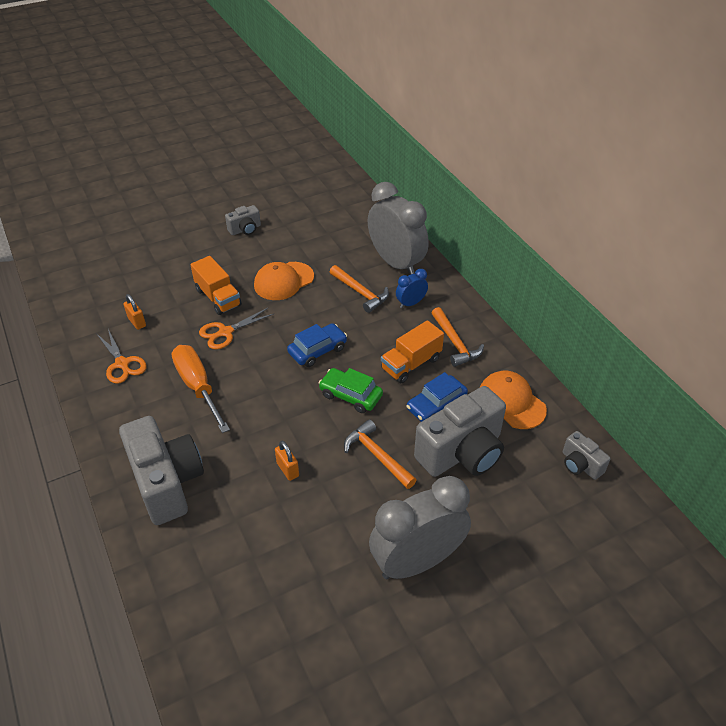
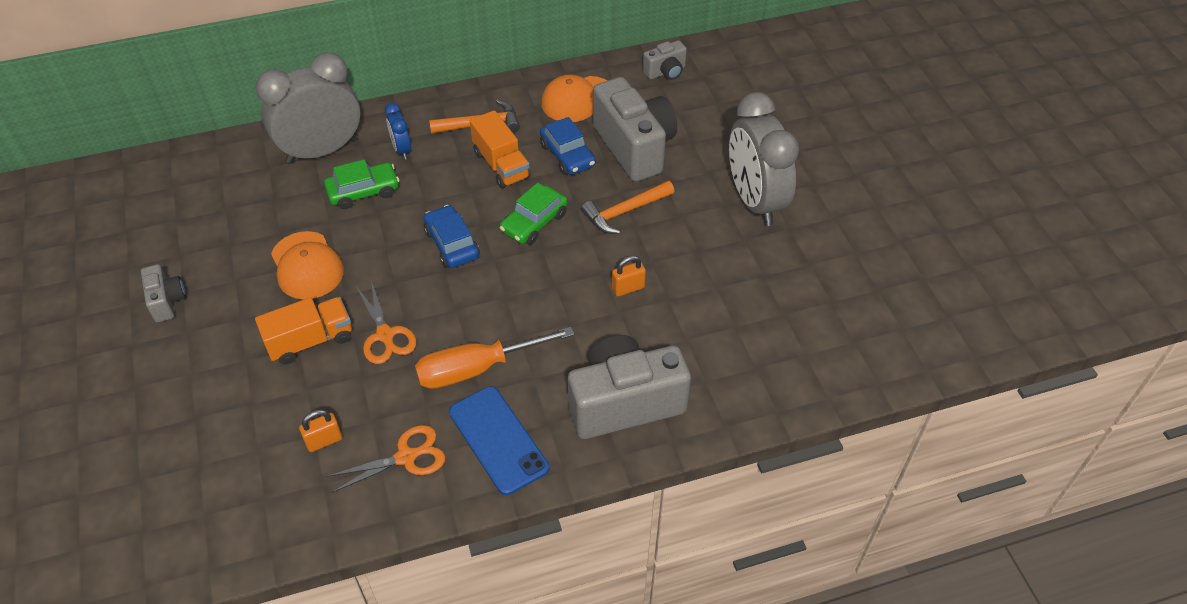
camera: 80 degrees left, 5 degrees up
orange hammer [330,265,389,313] -> green car [324,159,399,209]
none -> blue phone [449,386,549,495]

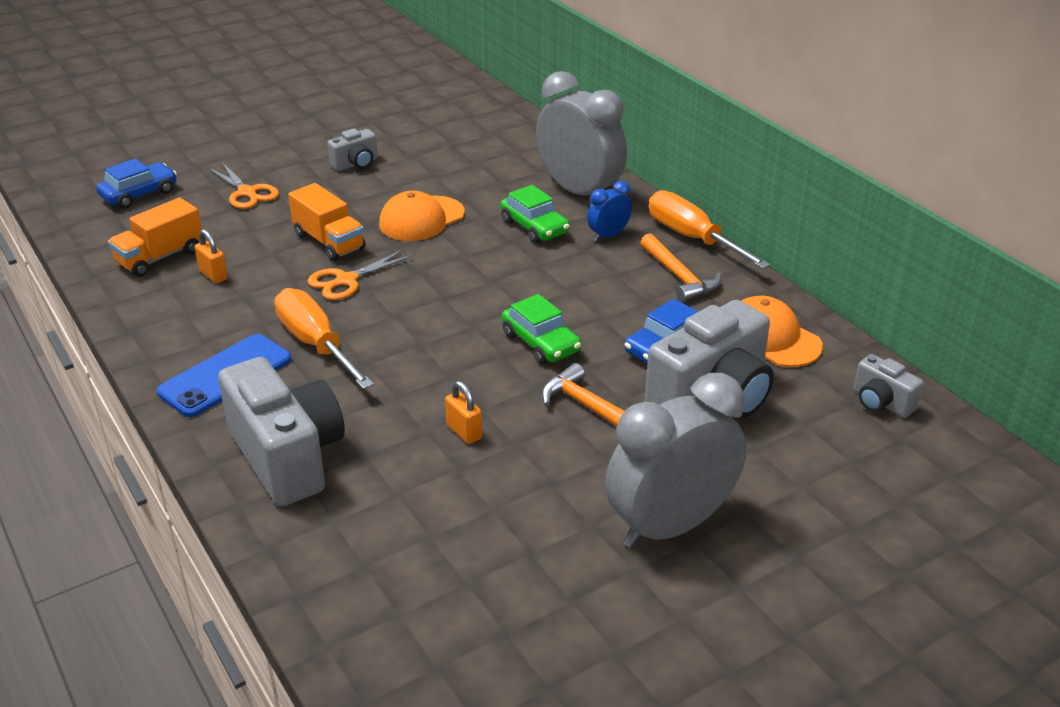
camera: 75 degrees right, 15 degrees down
orange scissors [326,425,445,493] -> orange scissors moved to [208,162,279,209]
blue car [424,205,480,268] -> blue car moved to [96,158,177,209]
orange truck [470,110,531,189] -> orange truck moved to [108,198,202,277]
green car [500,183,568,245] -> green car turned 150 degrees counterclockwise [502,294,581,364]
none -> orange screwdriver [649,190,771,269]

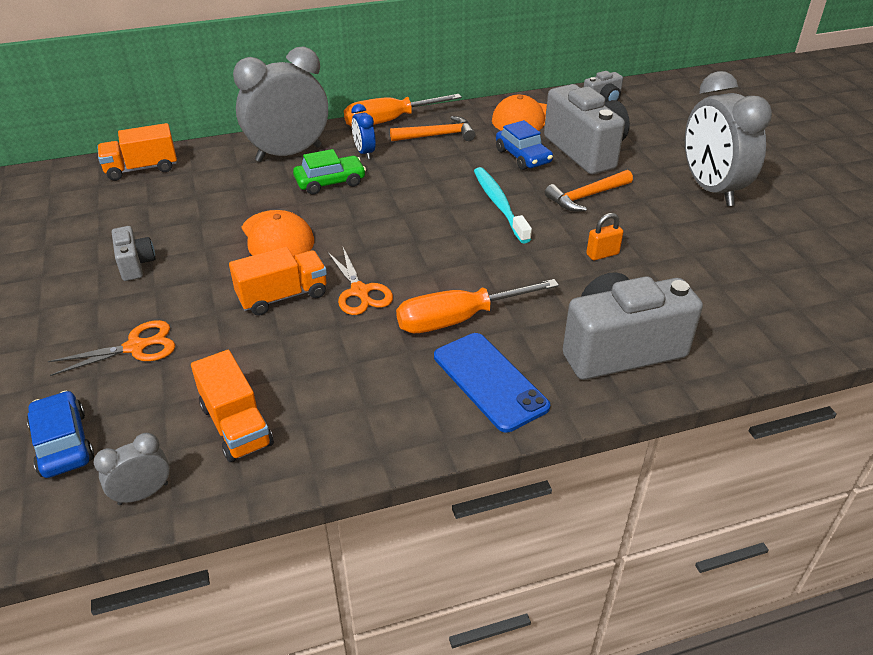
camera: 75 degrees left, 5 degrees up
orange padlock [195,229,228,283] -> none
green car [502,294,581,364] -> turquoise toothbrush [474,167,532,243]
none -> grey clock [94,433,170,505]
none -> orange truck [97,123,177,181]

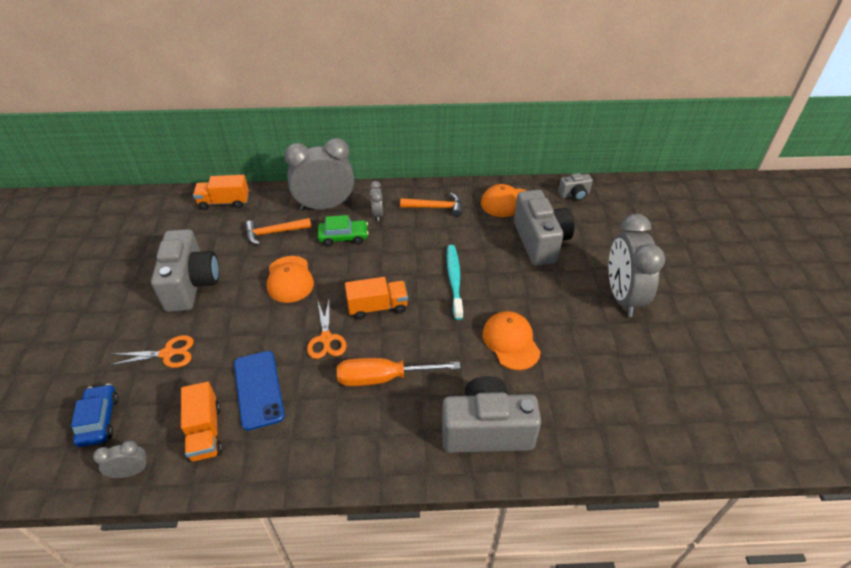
camera: 15 degrees right, 5 degrees up
grey camera [112,226,156,281] -> grey camera [151,229,219,312], size x2.07
orange truck [229,247,327,316] -> orange truck moved to [345,277,408,320]
orange screwdriver [344,94,462,127] -> none
blue clock [351,104,376,159] -> grey clock [370,181,383,221]
blue phone [434,333,550,433] -> blue phone moved to [234,351,285,431]
blue car [496,120,553,170] -> none
orange hammer [545,170,633,211] -> orange hammer moved to [245,218,311,245]
orange padlock [586,213,623,260] -> orange cap [482,311,541,370]

